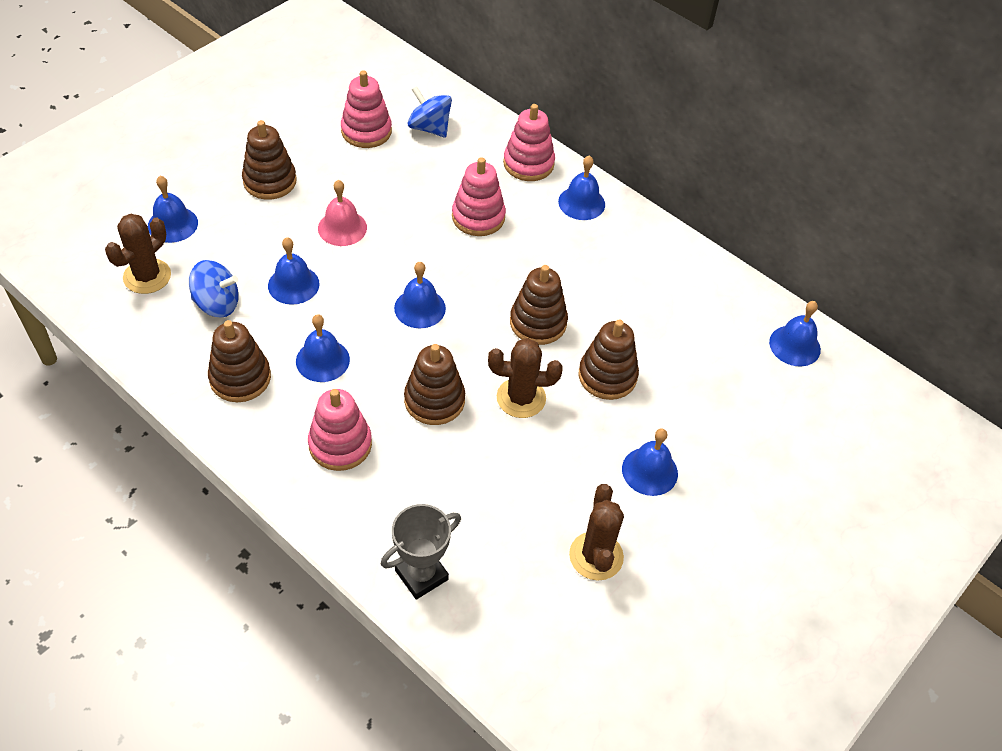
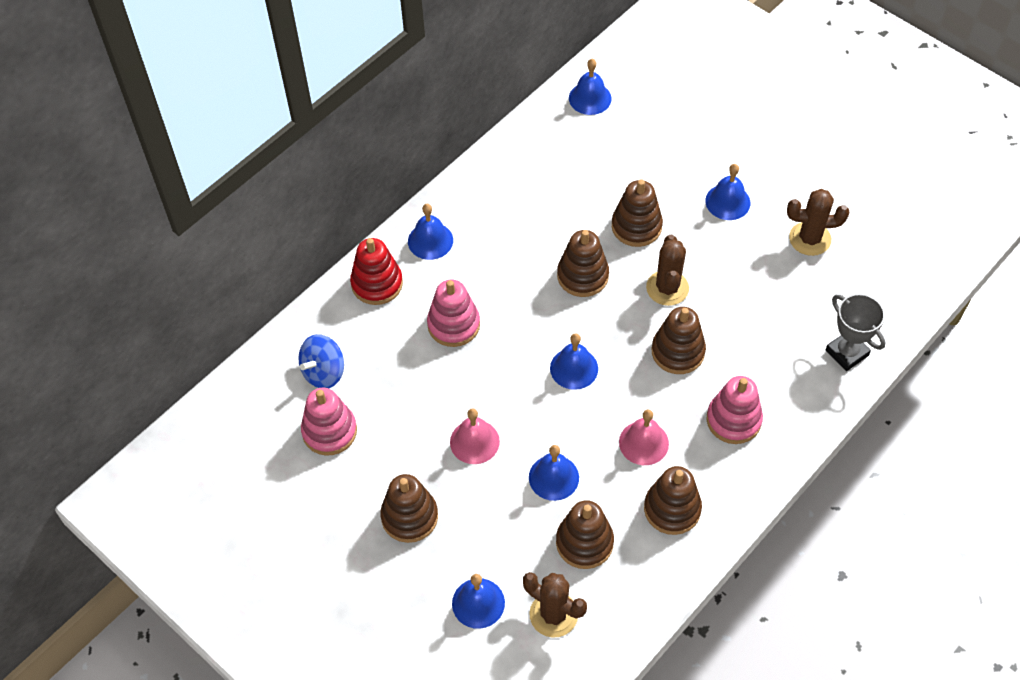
camera: 85 degrees left, 5 degrees up
blue spinning top [189,260,239,318] -> brown stacking toy [556,500,614,569]
blue bell [296,314,350,382] -> pink bell [619,410,669,465]
pink stacking toy [503,104,555,181] -> red stacking toy [350,238,403,305]

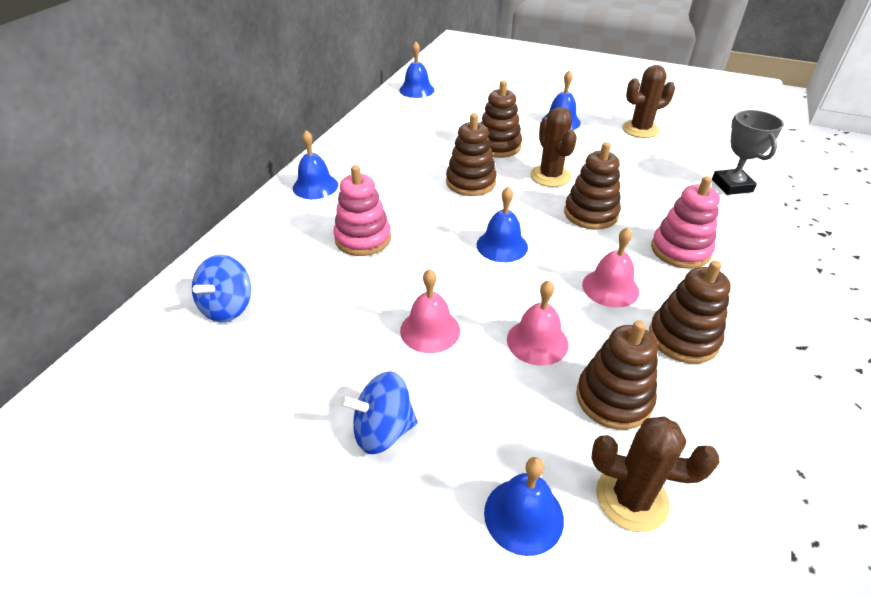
camera: 20 degrees left, 15 degrees down
pink stacking toy [301,388,357,456] -> none
red stacking toy [350,238,403,305] -> none
brown stacking toy [380,474,438,543] -> blue spinning top [340,371,418,454]
blue bell [529,445,579,501] -> pink bell [507,280,569,366]
grey trophy [826,294,886,371] -> grey trophy turned 45 degrees clockwise [712,110,784,195]

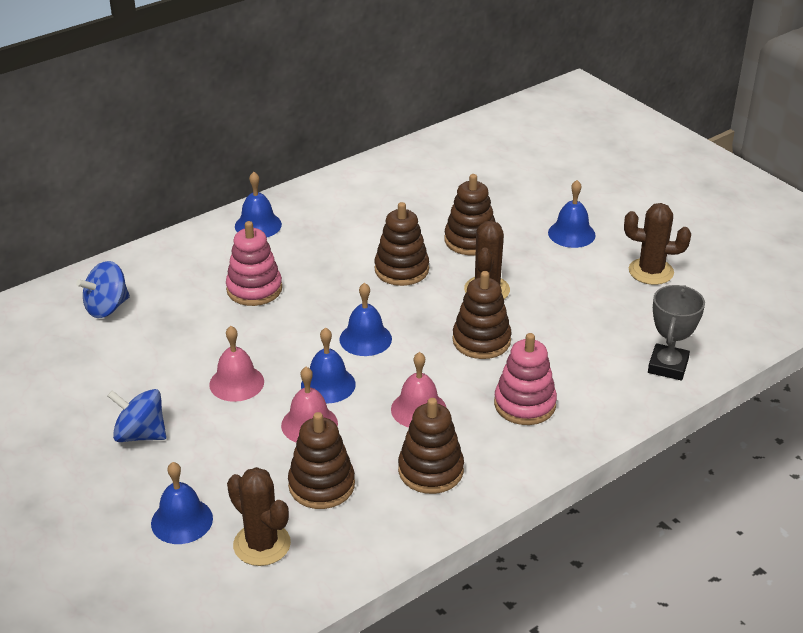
camera: 30 degrees right, 5 degrees down
blue bell [399,42,435,98] -> blue bell moved to [301,327,356,403]

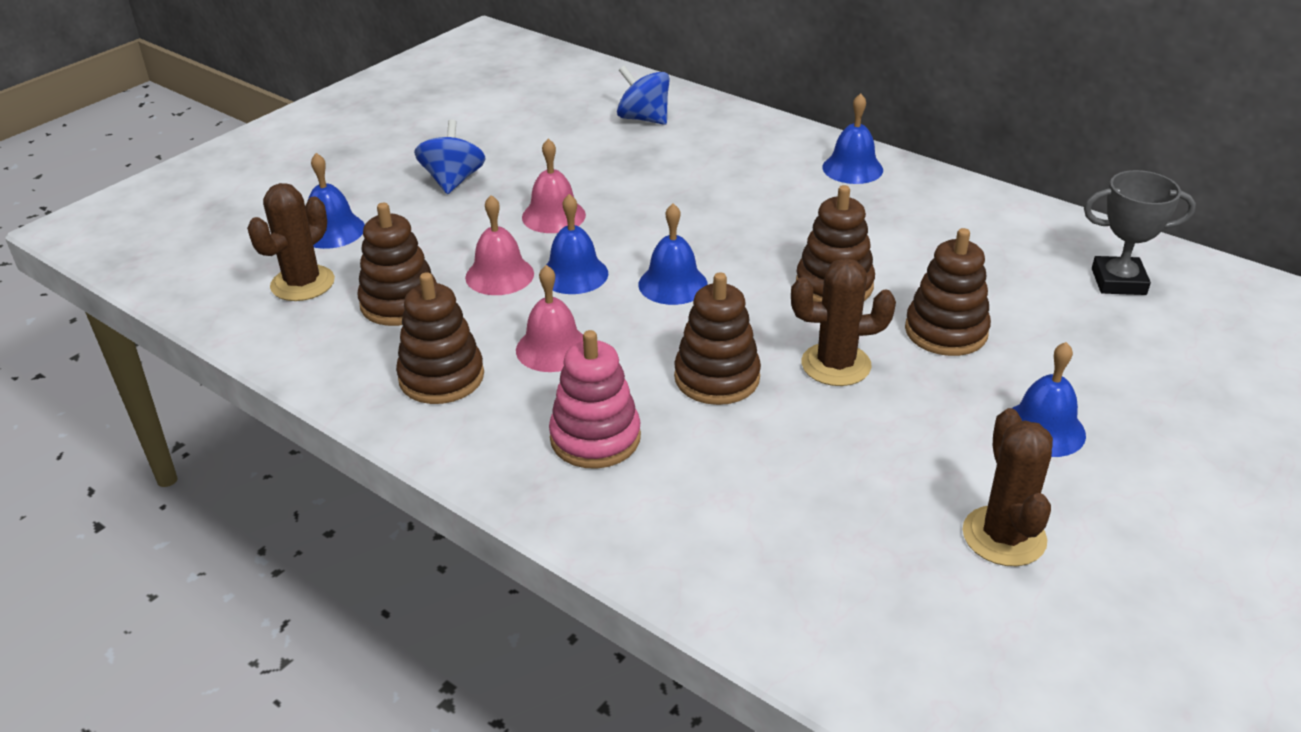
camera: 75 degrees right, 0 degrees up
pink stacking toy [226,221,282,306] -> none
grey trophy [648,285,705,380] -> grey trophy moved to [1084,170,1196,295]

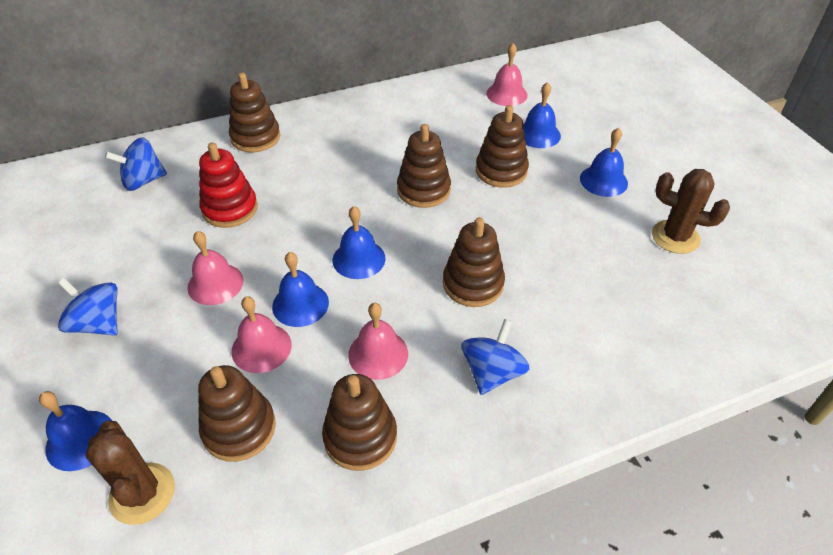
camera: 60 degrees left, 10 degrees up
pink stacking toy [549,330,641,469] -> blue spinning top [461,319,530,395]
brown cactus [791,258,896,386] -> none
blue bell [822,93,883,184] -> blue bell moved to [523,82,561,148]
grey trophy [1084,170,1196,295] -> pink bell [486,43,528,106]
none -> red stacking toy [199,142,258,228]
none -> brown stacking toy [229,73,280,152]

